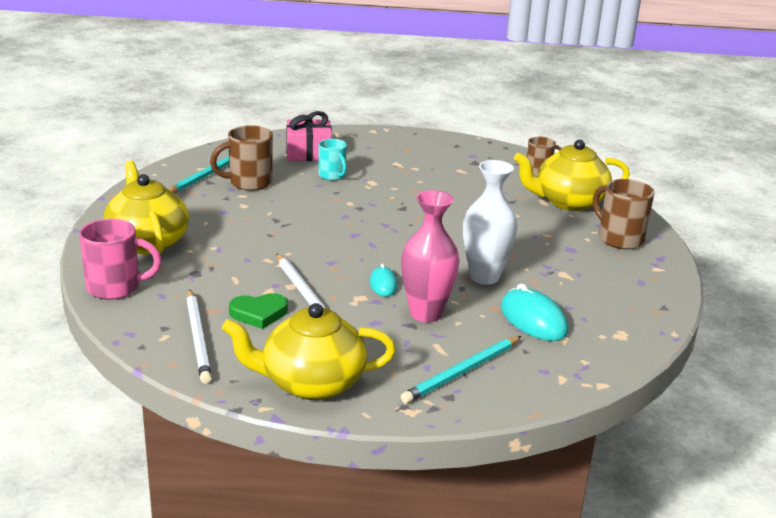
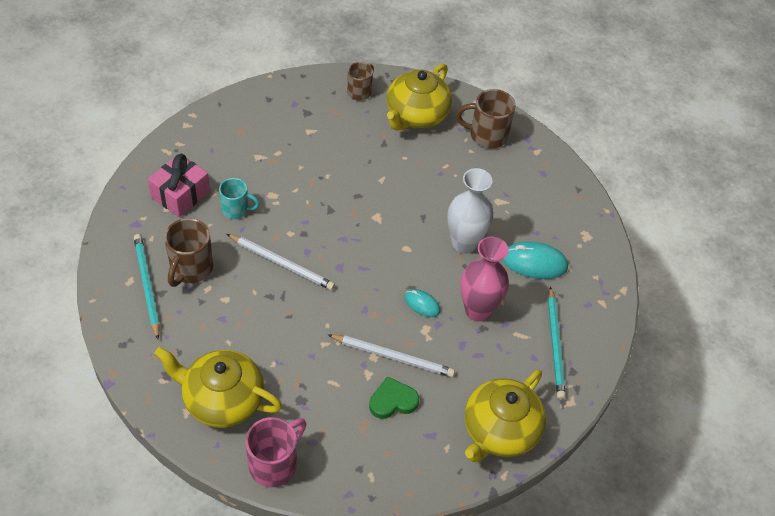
camera: 50 degrees left, 25 degrees up
white pencil [186,290,212,384] -> white pencil moved to [227,234,335,290]
green heart [229,293,288,329] -> green heart turned 135 degrees counterclockwise [369,376,419,419]

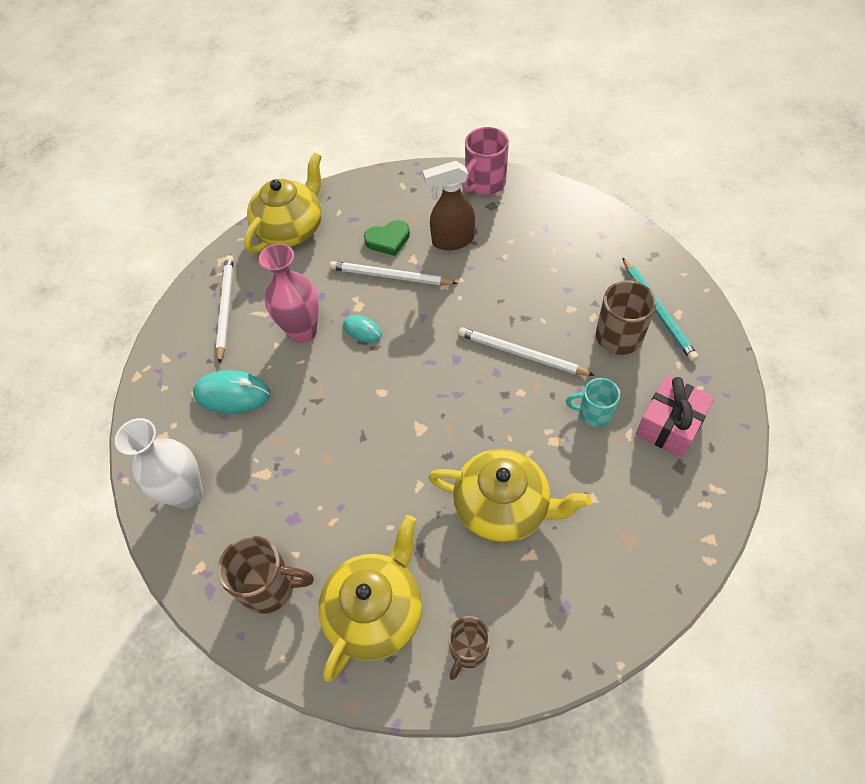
camera: 175 degrees left, 5 degrees up
yellow teapot [154,347,282,428] -> yellow teapot moved to [428,449,591,543]
white vase [447,168,493,254] -> white vase moved to [115,418,203,509]
turquoise pencil [548,286,566,400] -> white pencil [216,255,234,364]
none -> brown spray bottle [423,161,475,250]

